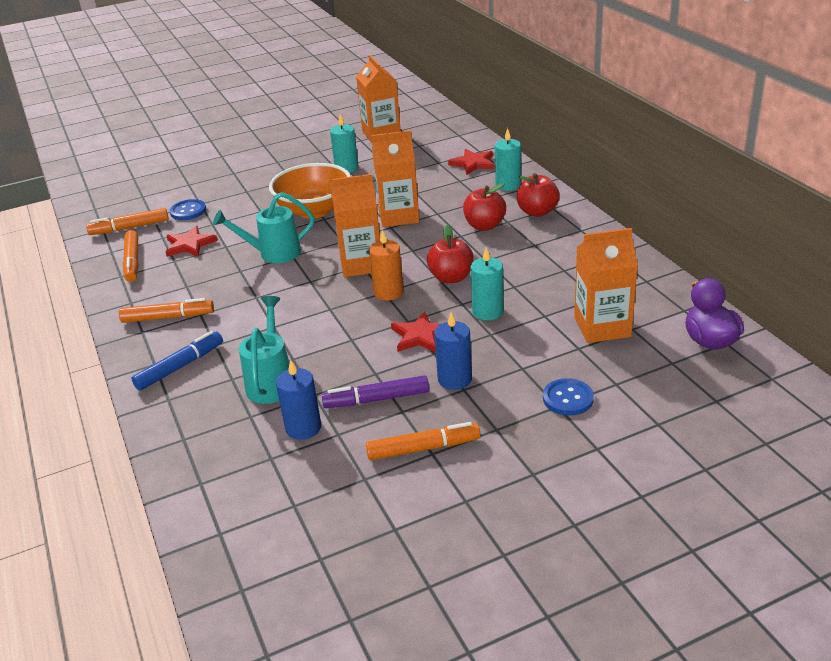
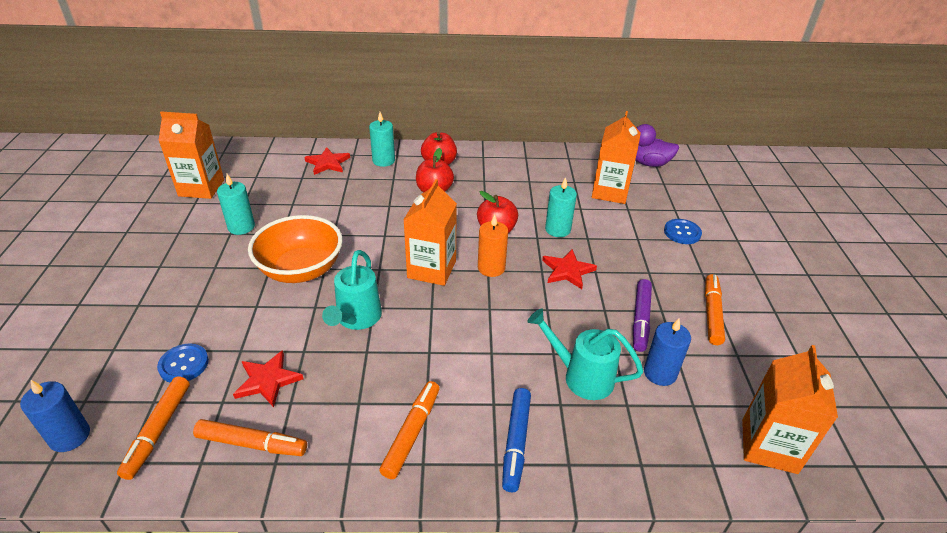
camera: 70 degrees left, 5 degrees up
blue marker [131,331,223,391] -> blue marker turned 150 degrees counterclockwise [502,388,531,492]
orange carton [372,130,420,227] -> orange carton moved to [742,345,838,474]
blue candle [434,312,472,390] -> blue candle moved to [20,380,90,452]

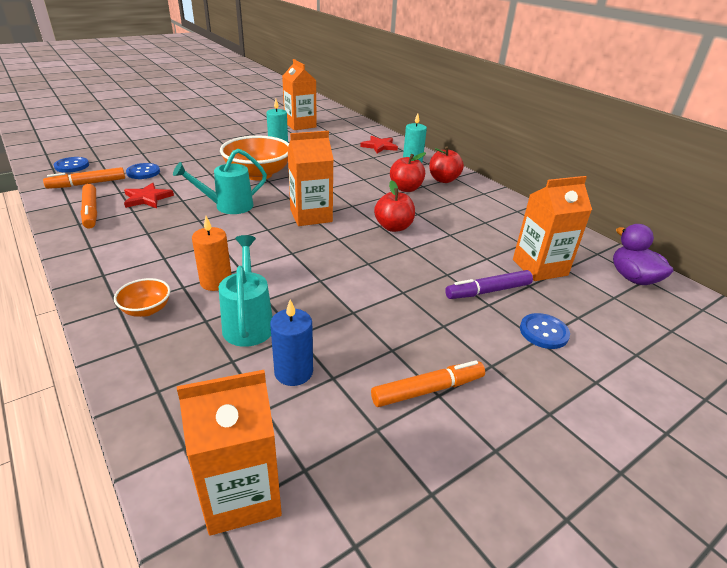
camera: 55 degrees right, 5 degrees down
blue candle [20,380,90,452] -> blue button [54,157,89,173]
orange marker [379,381,440,479] -> none
orange candle [478,214,508,277] -> orange candle moved to [192,216,232,291]
blue marker [502,388,531,492] -> orange bowl [114,278,171,317]
red star [542,249,597,289] -> none
turquoise candle [545,177,577,237] -> none
purple marker [633,279,652,352] -> purple marker moved to [445,270,533,299]

